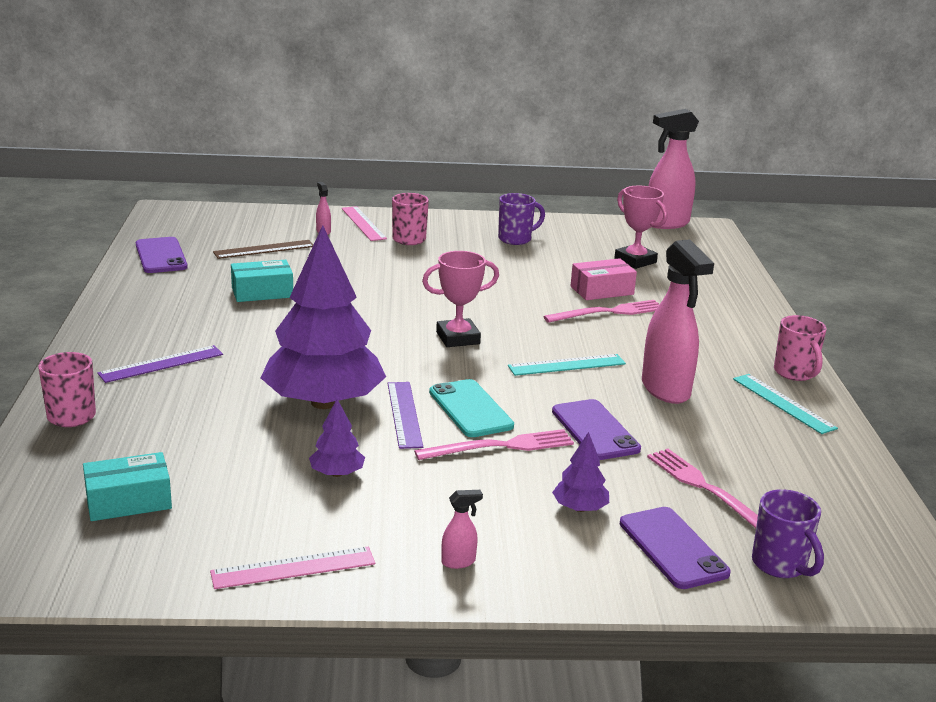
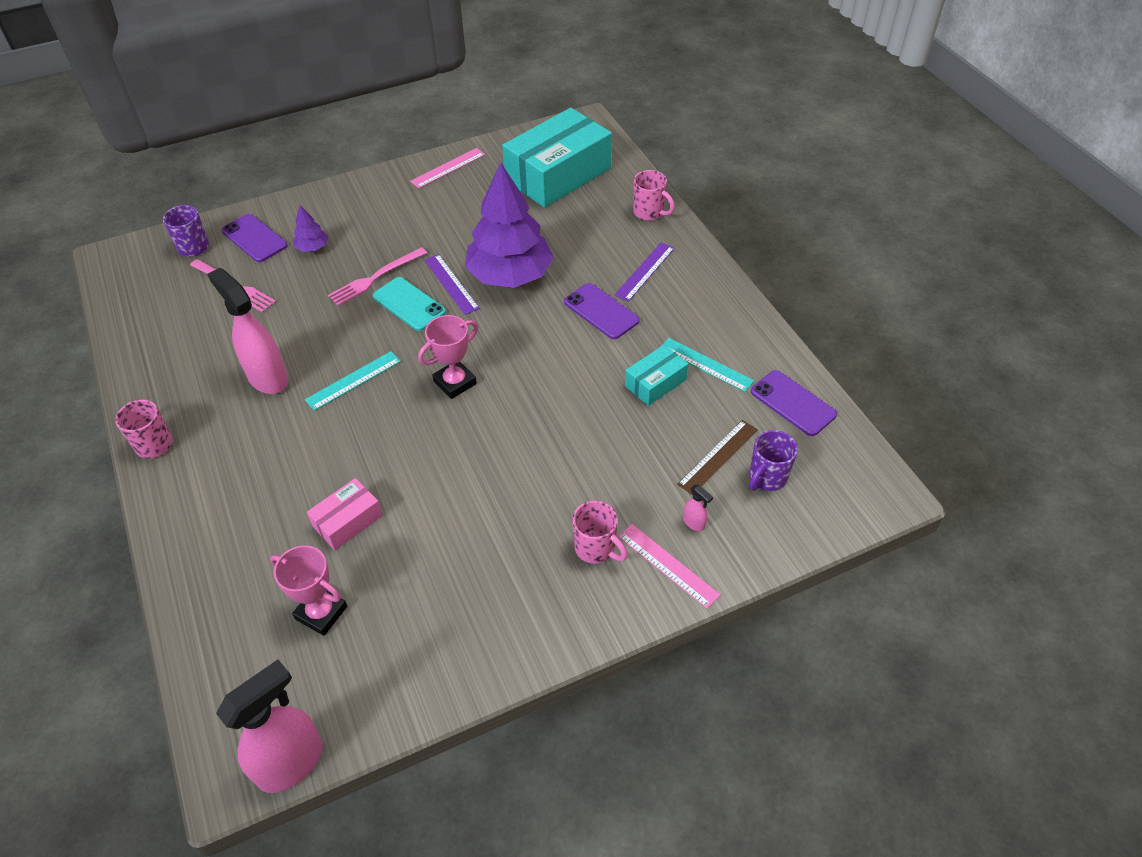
camera: 160 degrees right, 25 degrees up
turquoise box [83,452,172,521] -> turquoise box [502,108,612,208], size x2.10
purple tree [309,399,365,477] -> none
pink spray bottle [441,490,483,569] -> none
purple mug [498,193,545,245] -> purple mug moved to [749,430,798,491]
pink fork [543,300,659,323] -> none
purple phone [552,399,641,460] -> purple phone moved to [564,283,640,339]
turquoise ruler [733,374,838,434] -> turquoise ruler moved to [661,338,754,392]

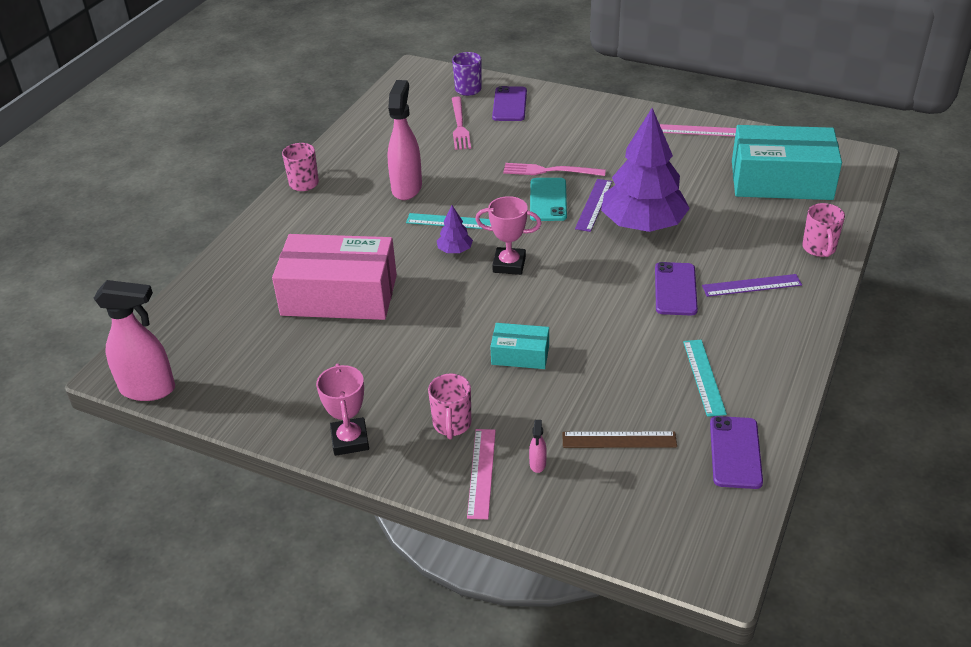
camera: 50 degrees right, 10 degrees down
pink trophy [270,545,347,636] -> pink trophy moved to [316,364,369,456]
purple tree [293,205,328,252] -> purple tree moved to [437,205,473,253]
pink box [307,478,383,550] -> pink box [272,234,397,320], size x2.10
turquoise box [625,344,688,406] -> turquoise box moved to [490,323,549,369]
purple mug [749,430,798,491] -> none

